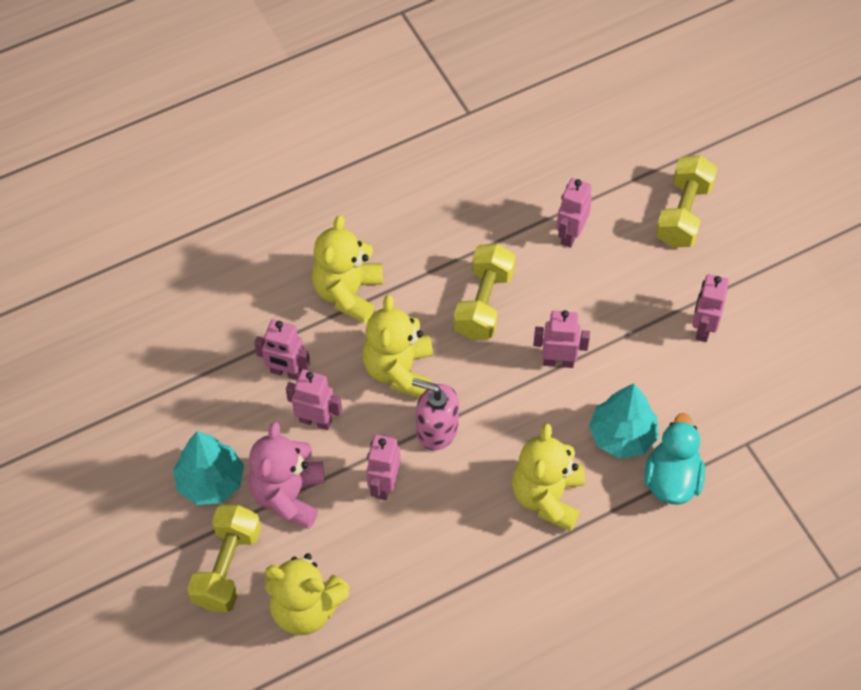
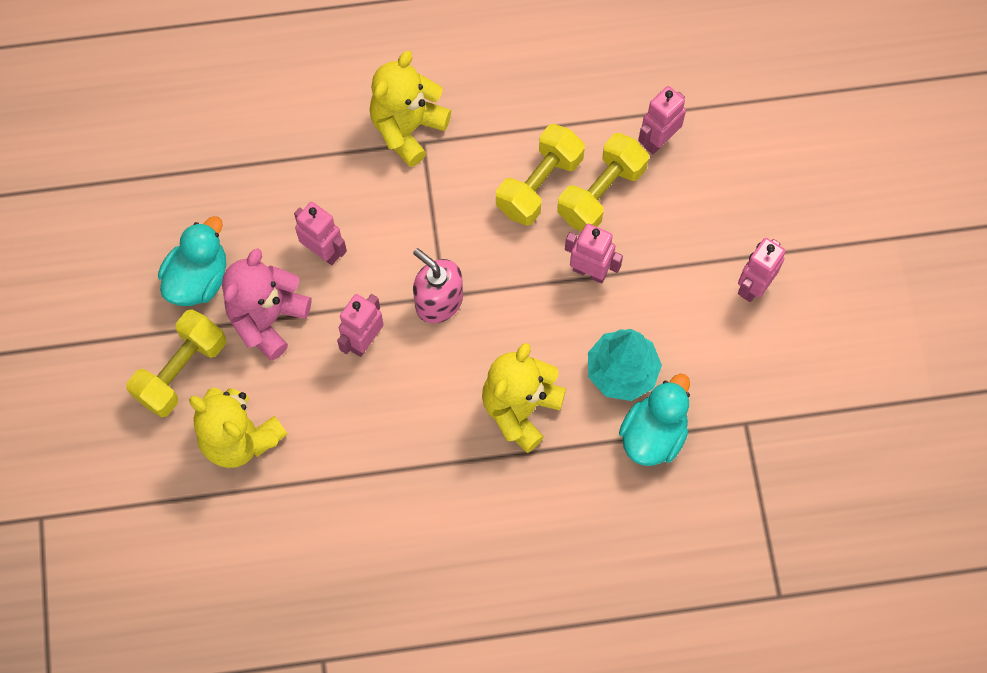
camera: 20 degrees right, 10 degrees up
turquoise tree [173,431,244,505] -> turquoise duck [158,216,226,306]
pink robot [254,319,310,380] -> none
yellow teddy bear [363,295,433,398] -> none
yellow dumbbell [655,155,717,247] -> yellow dumbbell moved to [557,133,649,231]

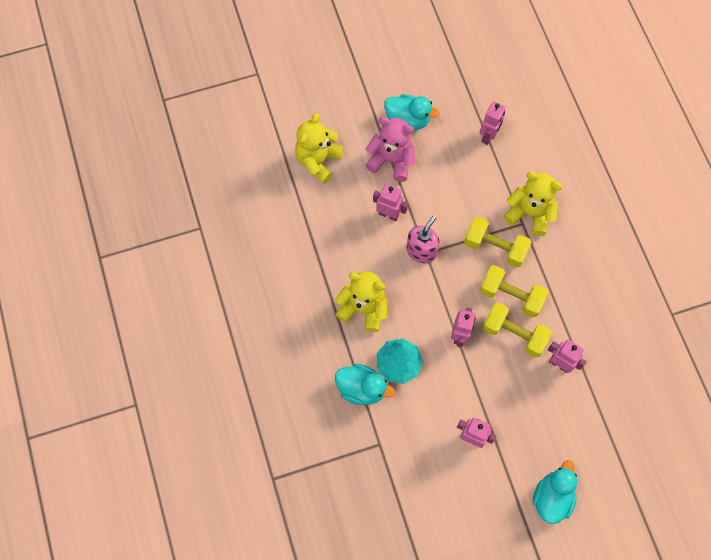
camera: 80 degrees right, 0 degrees up
yellow dumbbell [127,309,226,417] -> yellow dumbbell moved to [464,217,532,267]
pink robot [294,202,347,265] -> pink robot moved to [480,102,506,145]
none -> turquoise duck [533,460,577,524]

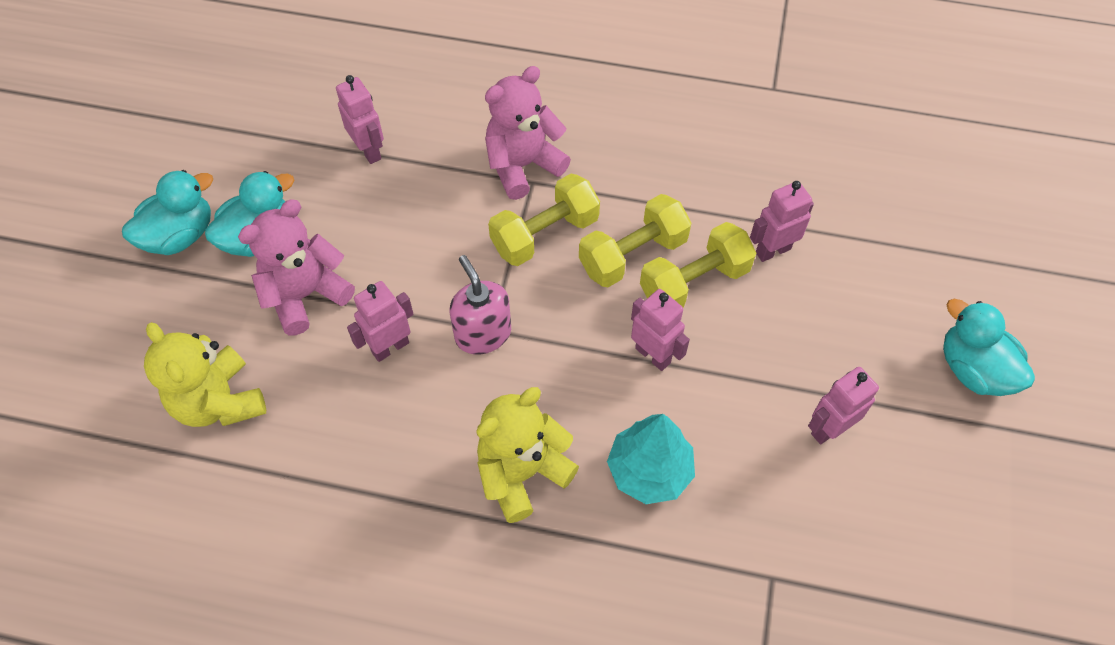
camera: 60 degrees left, 10 degrees down
turquoise duck [335,364,395,405] -> turquoise duck moved to [122,170,213,255]
yellow teddy bear [503,172,563,236] -> pink teddy bear [485,66,571,200]

